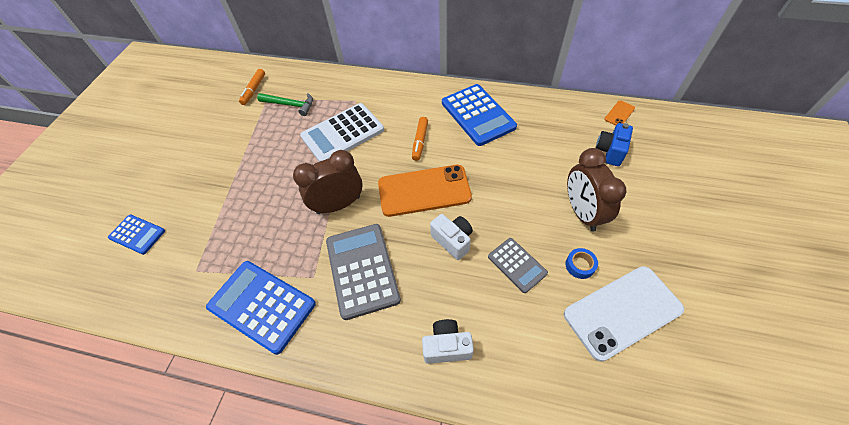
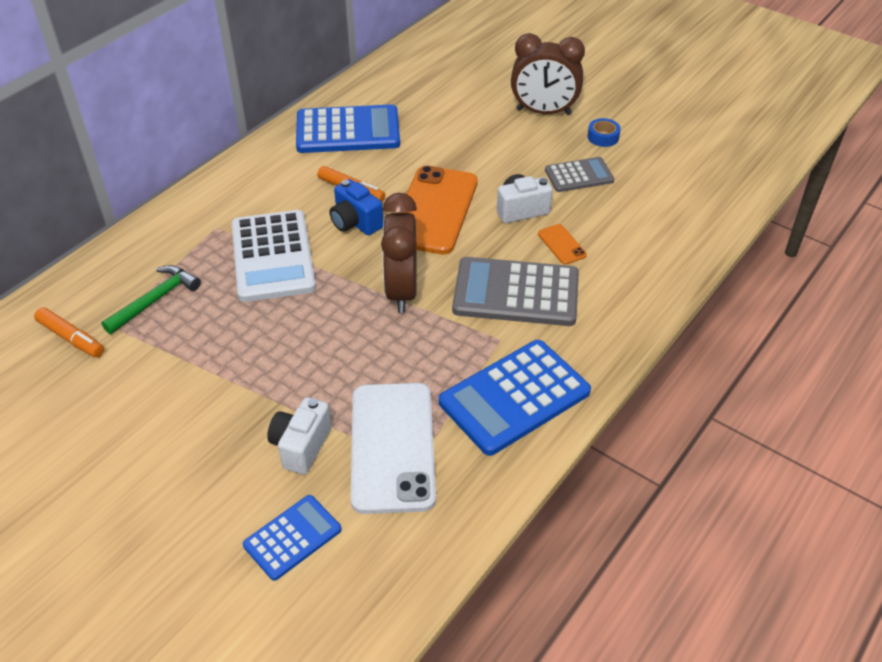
camera: 70 degrees left, 10 degrees down
white camera [422,319,474,364] -> white camera moved to [267,397,331,475]
white phone [564,266,684,362] -> white phone moved to [351,383,436,514]
blue camera [596,123,633,166] -> blue camera moved to [330,179,383,235]
orange phone [604,101,635,126] -> orange phone moved to [538,224,587,265]

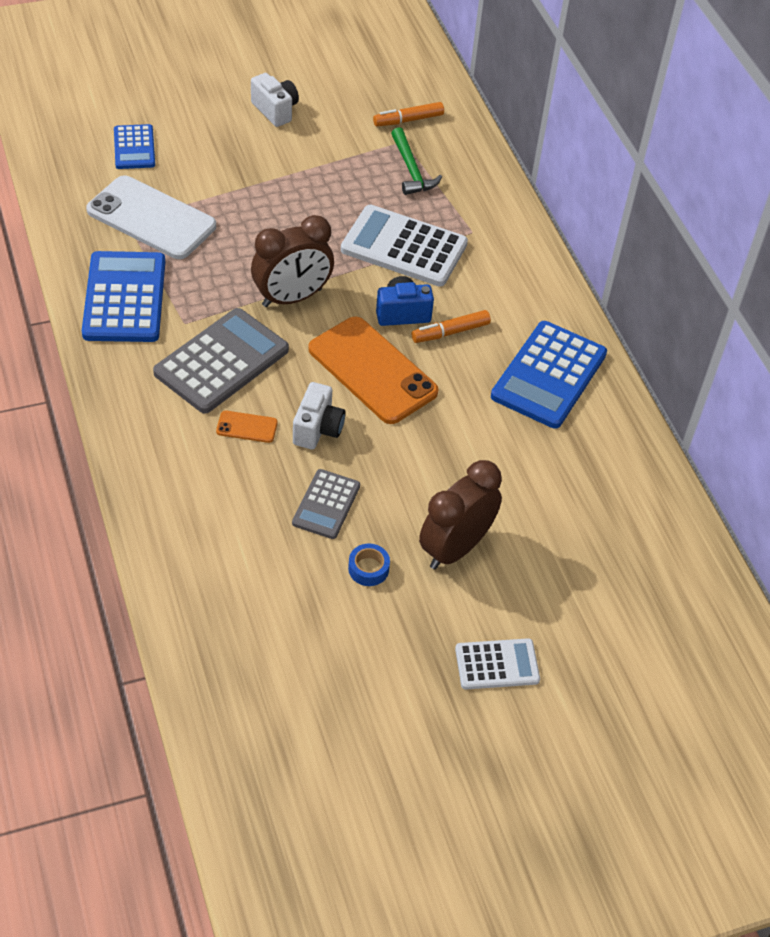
camera: 120 degrees right, 5 degrees up
white camera [267,397,331,475] -> white camera moved to [251,73,299,127]
brown clock [381,193,417,313] -> brown clock turned 120 degrees clockwise [251,215,334,307]
none -> white calculator [455,638,540,689]

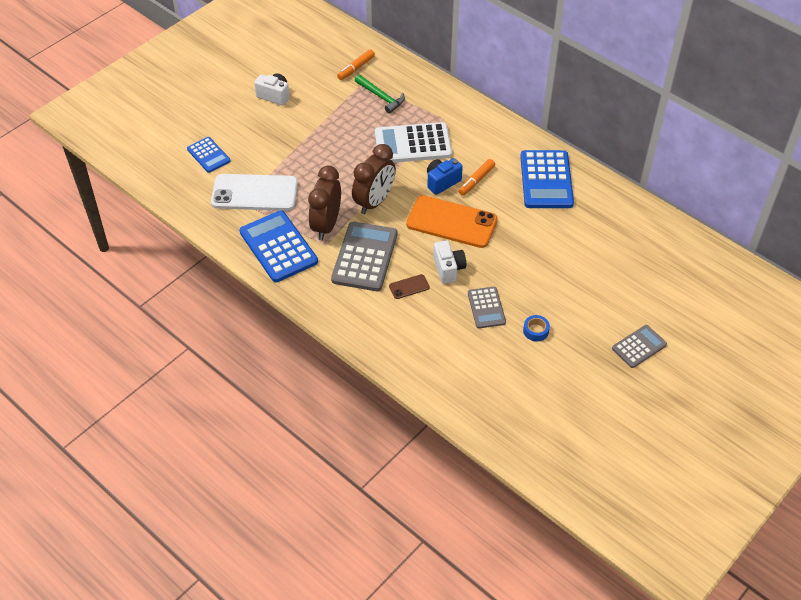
camera: 25 degrees left, 0 degrees up
orange phone [216,411,278,443] -> brown phone [389,274,430,299]
brown clock [419,460,502,570] -> brown clock moved to [308,166,341,240]
white calculator [455,638,540,689] -> grey calculator [612,325,667,368]

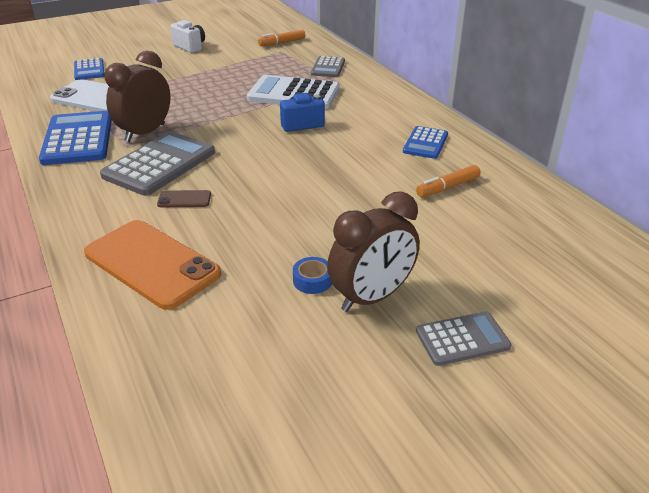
camera: 20 degrees right, 15 degrees down
brown clock [352,144,396,214] -> brown clock moved to [327,191,420,312]
green hammer [355,75,405,114] -> none
orange phone [406,195,498,248] -> orange phone moved to [84,220,221,310]
white camera [433,240,466,284] -> none
orange marker [458,159,495,196] -> orange marker moved to [416,165,480,197]
grey calculator [468,287,506,328] -> grey calculator moved to [311,56,345,77]
blue calculator [520,150,574,208] -> blue calculator [403,126,448,159], size x0.57

